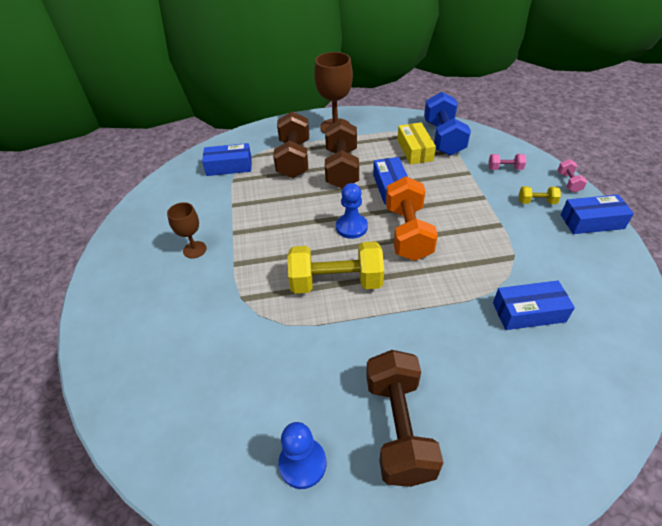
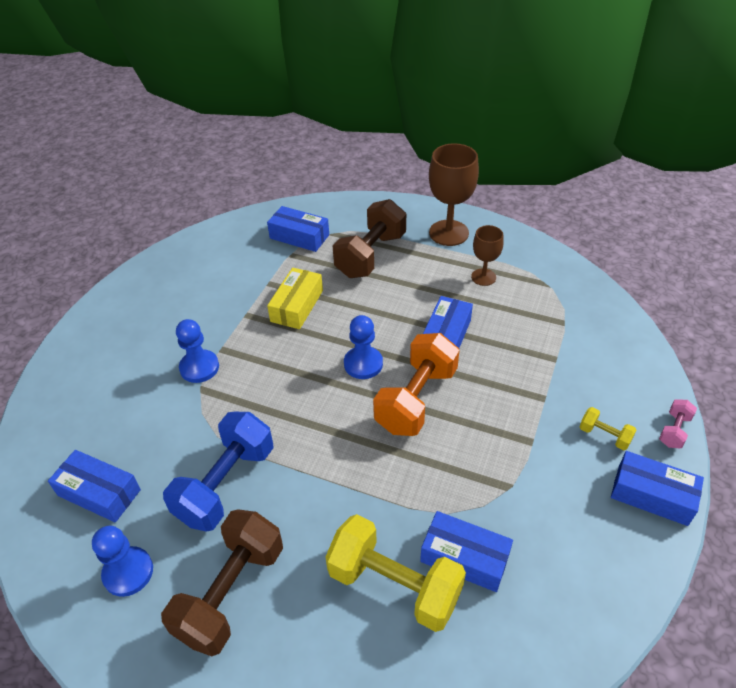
camera: 30 degrees right, 0 degrees up
brown goblet [167,202,207,259] -> brown goblet moved to [471,225,504,286]
yellow dumbbell [287,241,384,294] -> yellow dumbbell moved to [325,514,466,632]
brown dumbbell [325,119,359,189] -> none
yellow box [397,123,436,165] -> yellow box moved to [267,268,323,329]
blue dumbbell [424,92,471,156] -> blue dumbbell moved to [163,412,274,532]
pink dumbbell [489,154,526,170] -> none
none -> blue box [48,450,141,523]
none -> blue pawn [176,319,219,383]

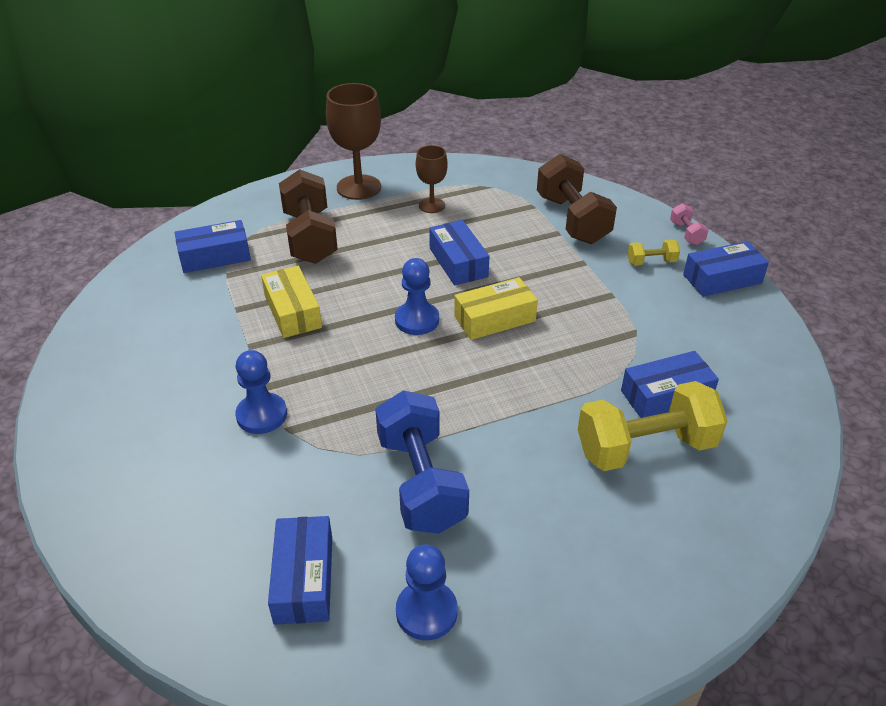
camera: 45 degrees left, 5 degrees down
blue box [48,450,141,523] -> blue box turned 75 degrees counterclockwise [268,516,332,625]
brown dumbbell [161,509,283,656] -> brown dumbbell moved to [537,154,617,244]
orange dumbbell [373,333,460,436] -> yellow box [454,277,538,340]

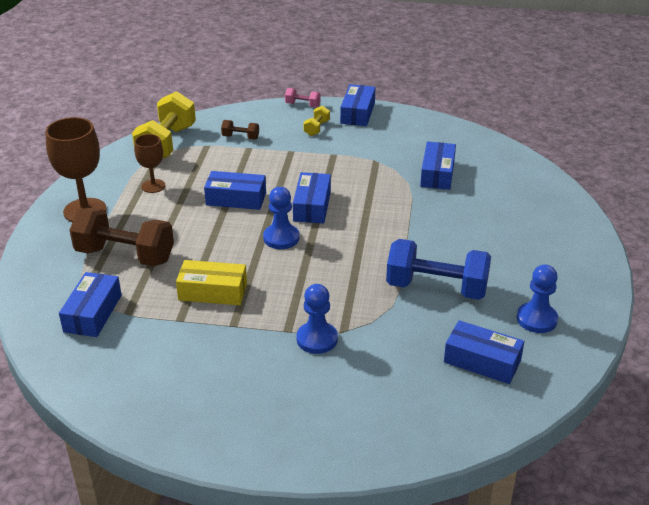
camera: 60 degrees left, 5 degrees down
yellow box [454,277,538,340] -> blue box [293,172,331,224]
brown dumbbell [537,154,617,244] -> brown dumbbell [221,120,259,139], size x0.45
yellow dumbbell [578,381,728,471] -> yellow dumbbell moved to [132,91,196,159]

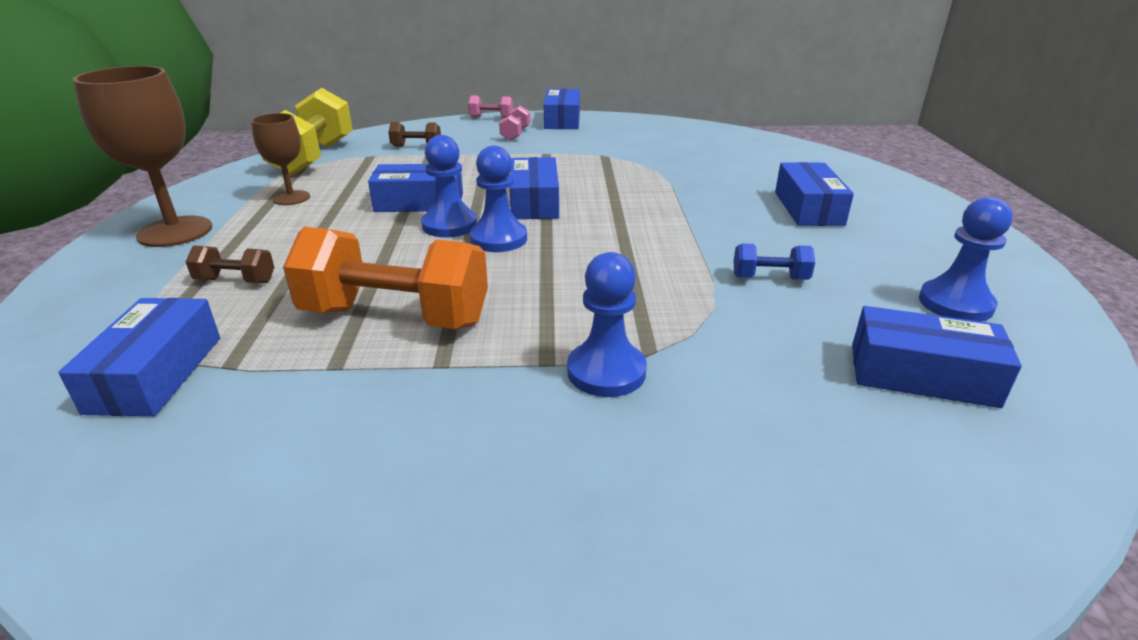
camera: 10 degrees left, 5 degrees down
brown dumbbell [70,208,174,266] -> brown dumbbell [186,246,274,283], size x0.45
yellow box [176,260,247,305] -> orange dumbbell [283,227,488,329]
yellow dumbbell [303,106,330,136] -> pink dumbbell [499,106,531,141]
blue dumbbell [386,239,491,300] -> blue dumbbell [733,243,815,280], size x0.45
blue box [420,141,456,190] -> blue box moved to [775,162,854,226]
none -> blue pawn [421,135,477,237]

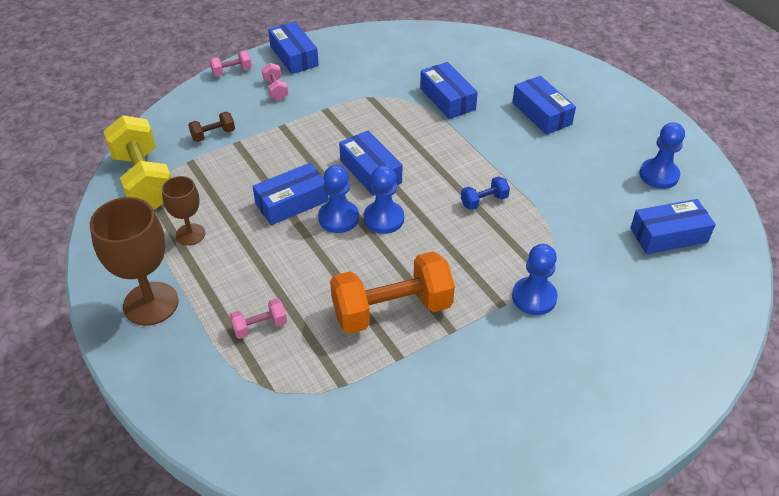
camera: 30 degrees left, 15 degrees up
blue box [58,298,220,416] -> blue box moved to [420,62,478,119]
brown dumbbell [186,246,274,283] -> pink dumbbell [230,298,287,339]
blue dumbbell [733,243,815,280] -> blue dumbbell moved to [461,176,510,210]

